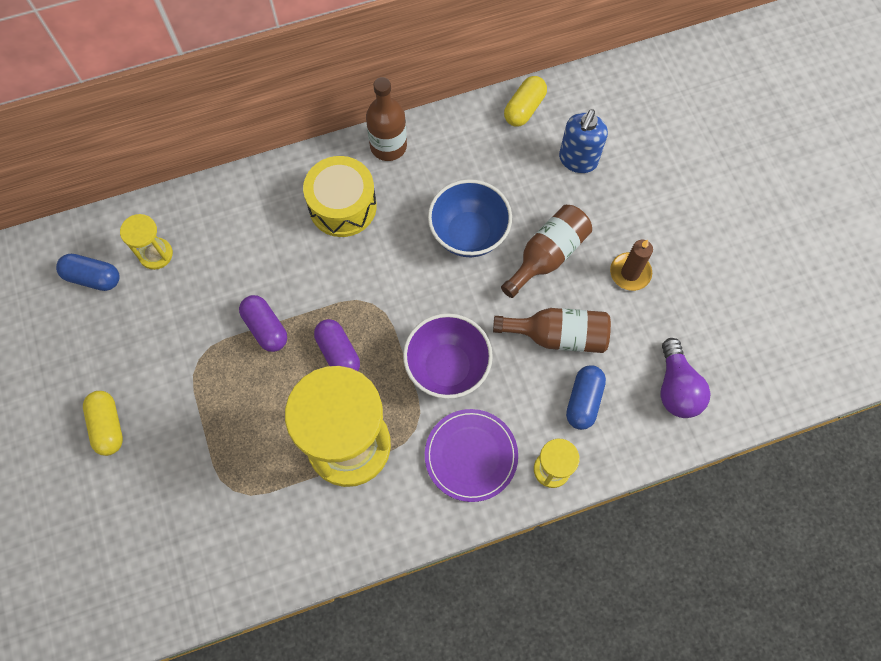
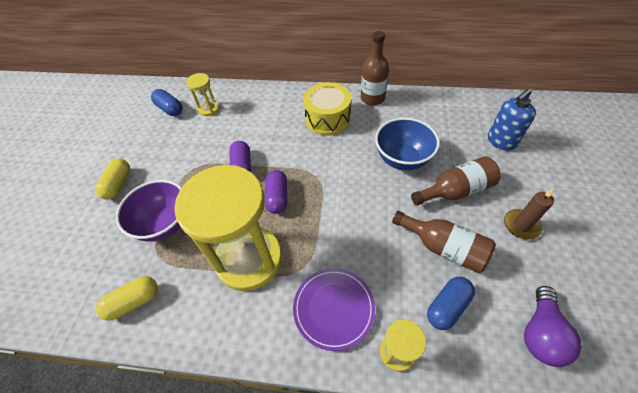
camera: 30 degrees right, 15 degrees down
purple bowl [403,313,493,399] -> purple bowl moved to [116,180,182,242]
yellow capsule [504,76,547,127] -> yellow capsule moved to [96,276,158,321]

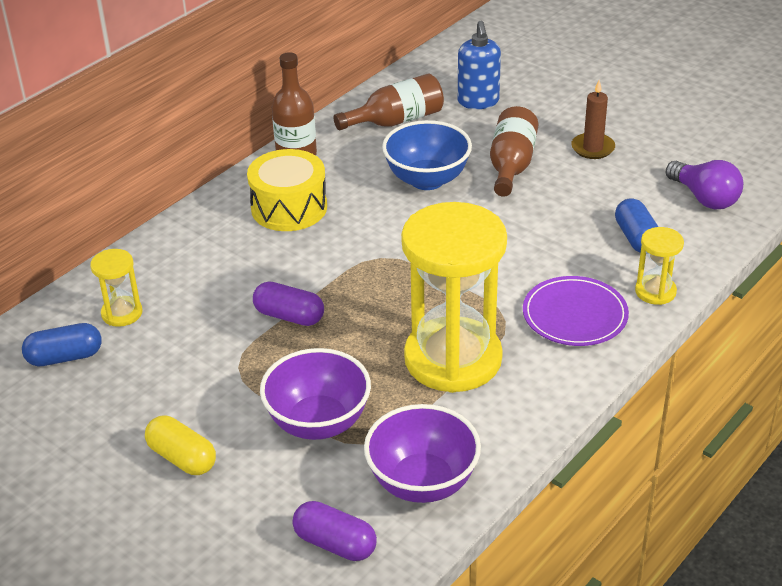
camera: 60 degrees left, 15 degrees down
yellow capsule [96,276,158,321] -> purple bowl [364,404,481,503]
purple capsule [265,170,287,214] -> purple capsule moved to [292,501,377,561]
brown bottle [392,211,496,273] -> brown bottle moved to [334,73,444,130]

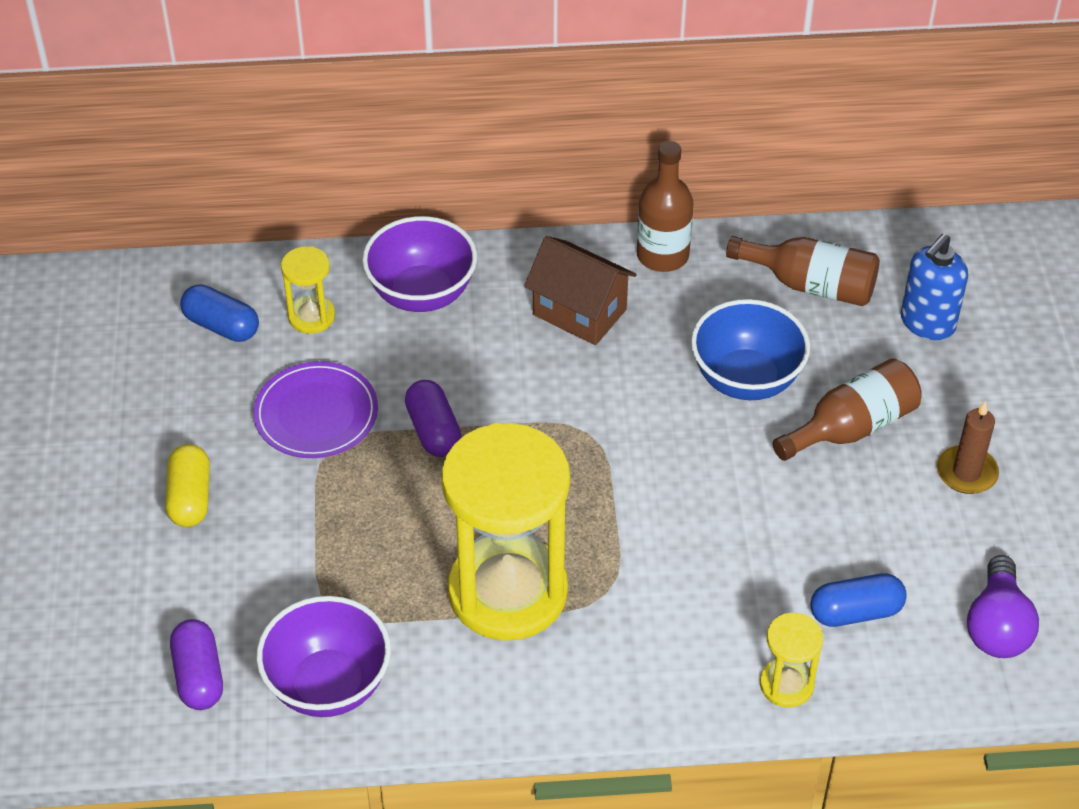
camera: 45 degrees right, 10 degrees up
yellow drum [247,149,327,231] -> brown house [524,236,637,345]
purple bowl [260,348,371,440] -> purple bowl moved to [362,216,477,312]
purple plate [523,276,629,346] -> purple plate moved to [253,361,378,458]
blue capsule [615,198,658,253] -> blue capsule turned 45 degrees clockwise [810,573,907,627]

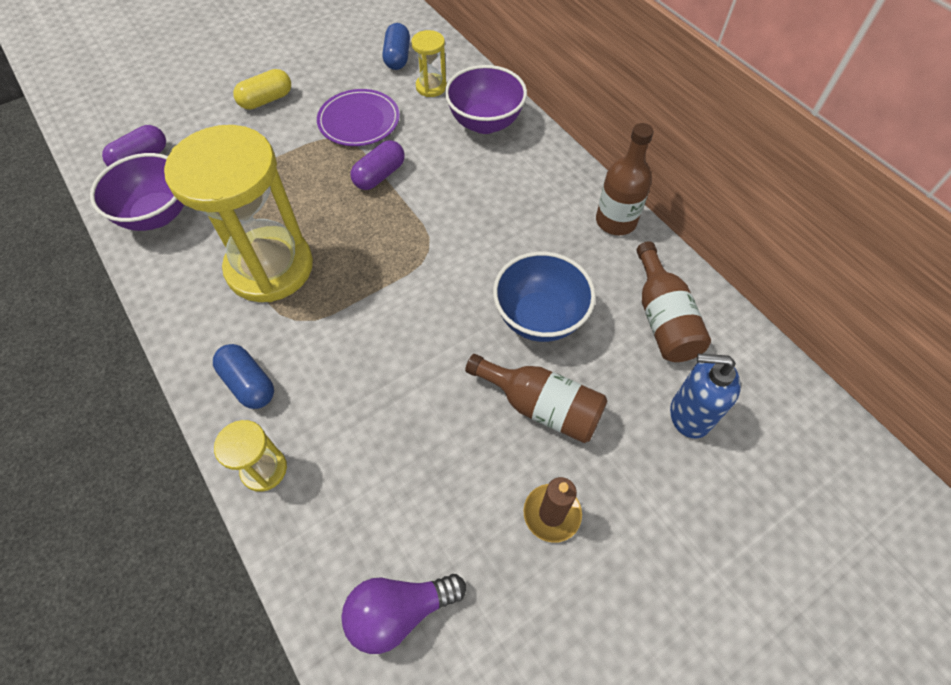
camera: 60 degrees right, 10 degrees up
brown house [524,236,637,345] -> none
blue capsule [810,573,907,627] -> blue capsule moved to [213,344,274,409]

